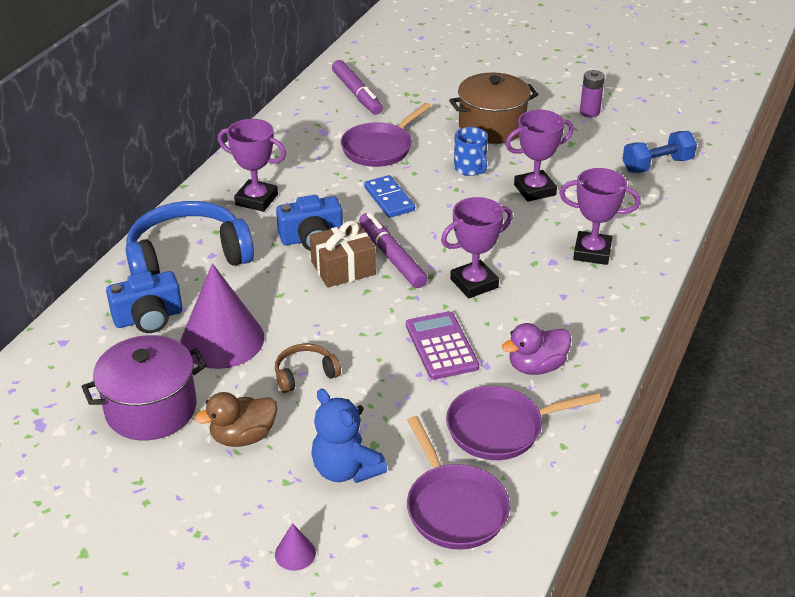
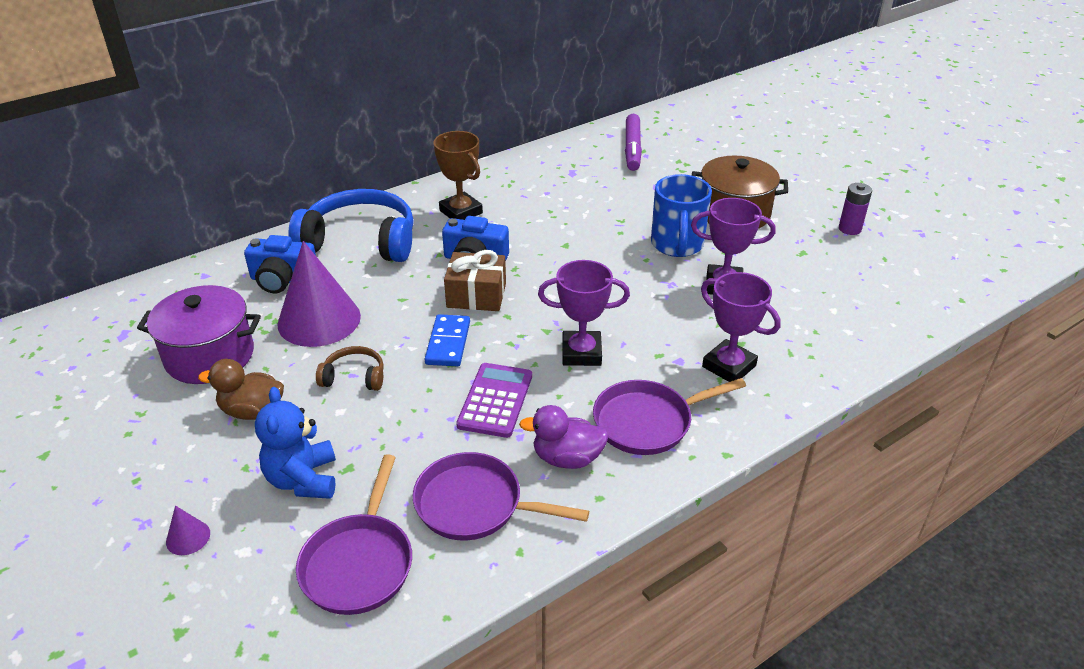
camera: 30 degrees right, 0 degrees up
purple trophy [218,119,286,212] -> brown trophy [434,131,483,220]
purple pan [341,103,431,167] -> purple pan moved to [593,378,746,455]
purple marker [359,213,428,288] -> none
blue domino [364,175,415,218] -> blue domino moved to [425,314,470,367]
blue mug [454,127,488,176] -> blue mug [651,174,712,257], size x1.58
blue dumbbell [622,131,697,173] -> none

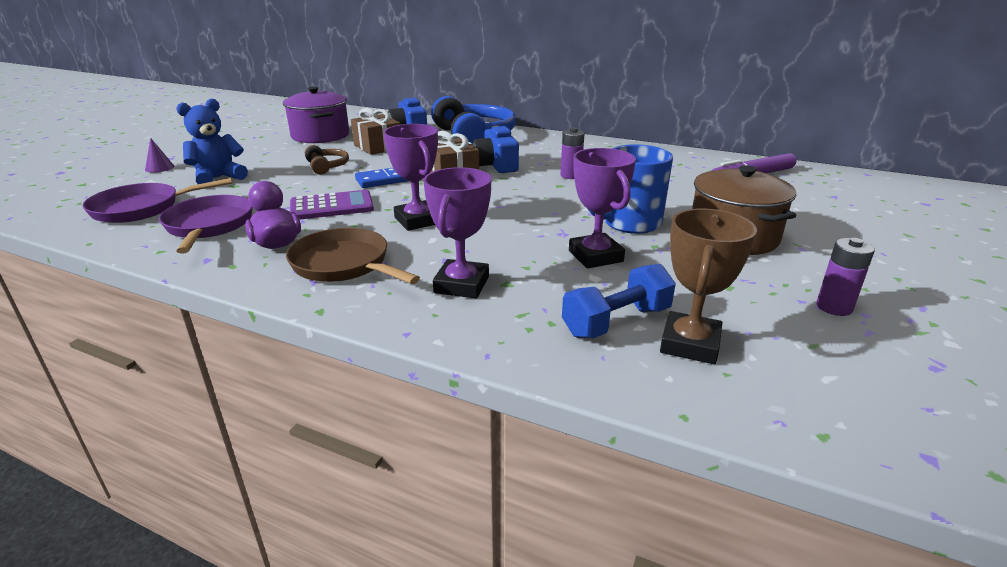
camera: 60 degrees right, 10 degrees down
brown duck [198,359,284,420] -> none
purple cone [277,241,361,347] -> brown gift [351,108,401,155]
brown trophy [434,131,483,220] -> brown trophy moved to [660,208,757,364]
purple pan [593,378,746,455] -> brown pan [286,228,420,284]
none -> purple battery [560,128,585,179]
none -> blue dumbbell [562,264,676,338]

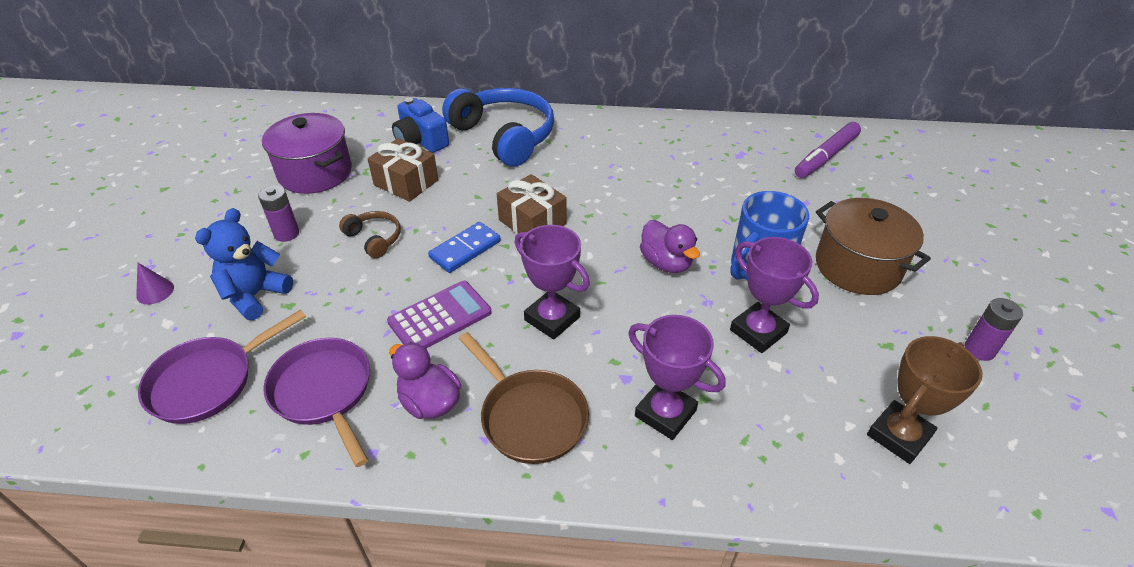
camera: 20 degrees left, 15 degrees up
brown pan [286,228,420,284] -> brown pan turned 150 degrees counterclockwise [459,332,589,464]
purple trophy [423,167,492,298] -> purple trophy turned 45 degrees counterclockwise [628,315,726,440]
blue camera [472,126,519,173] -> none
purple battery [560,128,585,179] -> purple battery moved to [258,185,299,242]
blue dumbbell [562,264,676,338] -> none
brown trophy [660,208,757,364] -> brown trophy turned 45 degrees clockwise [867,336,983,464]
none -> purple duck [640,220,700,273]

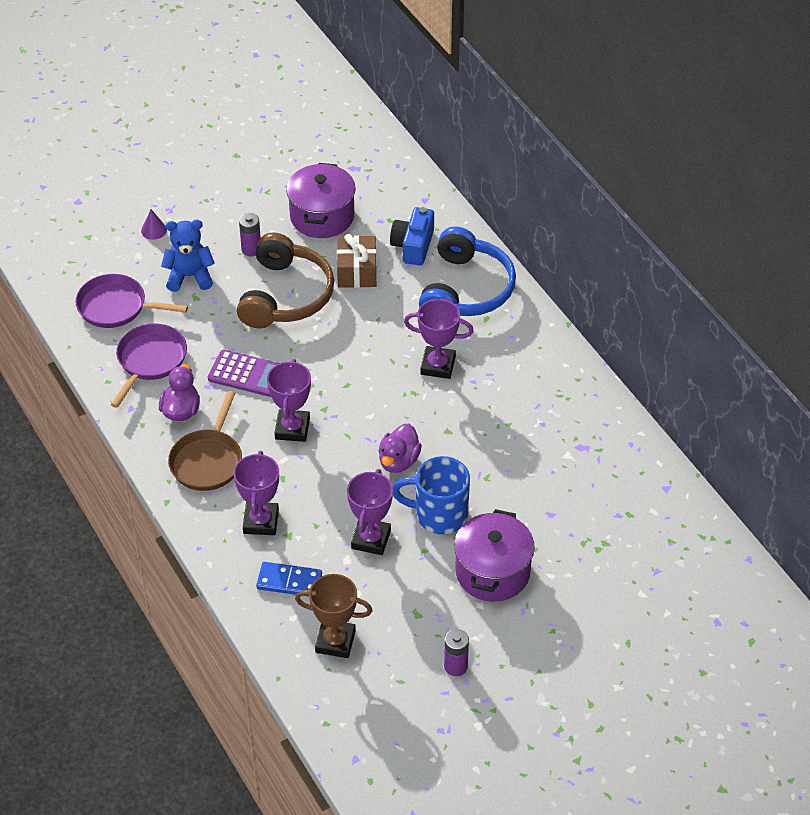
camera: 55 degrees right, 5 degrees up
brown headphones [339,211,401,258] -> brown headphones [237,233,334,328], size x2.17
blue domino [428,222,501,273] -> blue domino moved to [256,562,322,597]
brown gift [497,174,567,234] -> none
purple marker [795,122,861,178] -> none
brown pot [816,198,931,295] -> purple pot [454,509,535,602]
none -> purple trophy [404,299,474,379]

